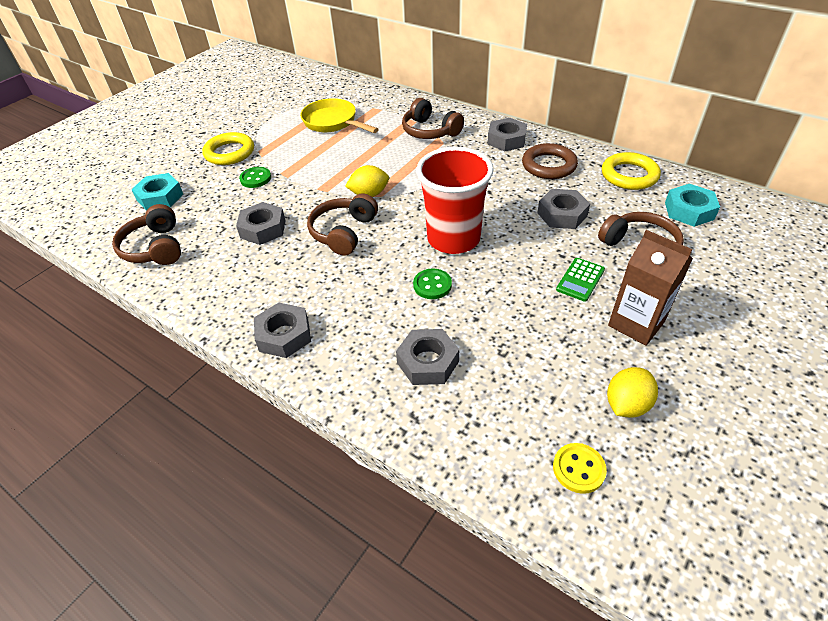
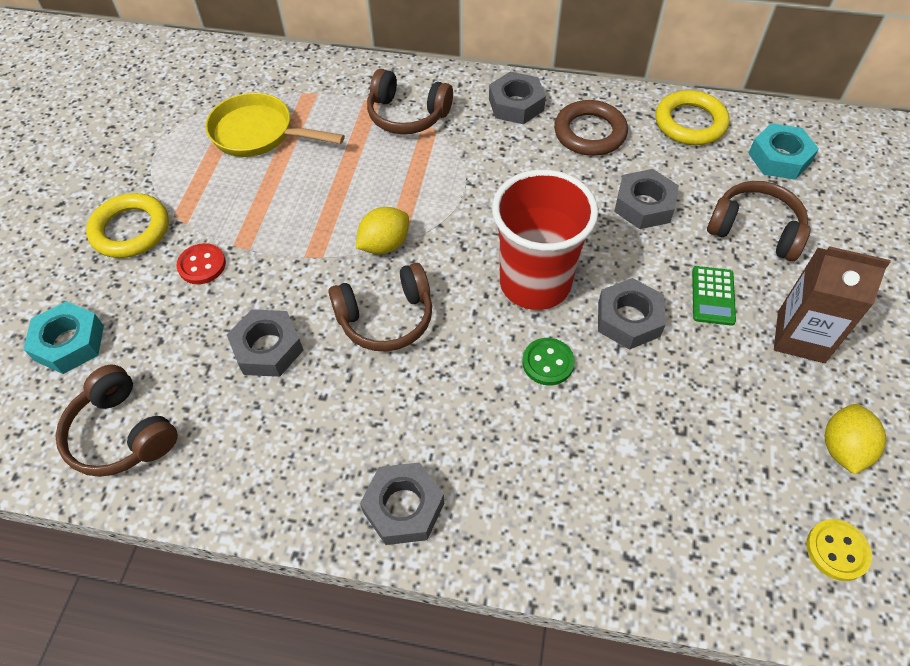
camera: 25 degrees left, 10 degrees up
green button [239,167,271,188] -> red button [176,243,226,284]
brown headphones [307,193,378,256] -> brown headphones turned 105 degrees counterclockwise [329,263,432,352]
grey nut [396,329,459,385] -> grey nut moved to [598,278,666,350]

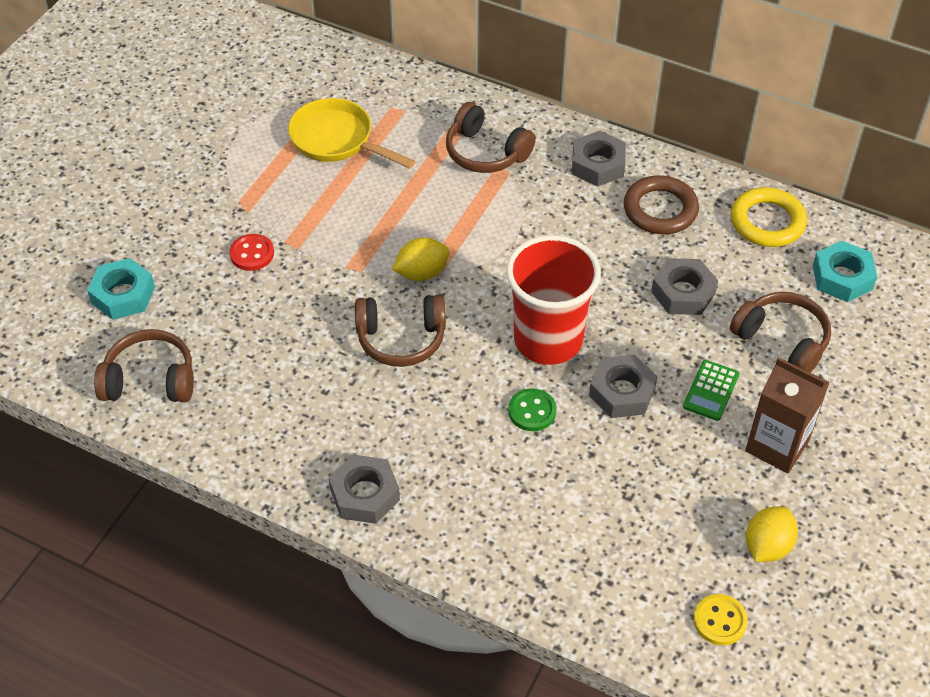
camera: 15 degrees right, 5 degrees down
brown headphones [56,365,178,477] -> brown headphones turned 120 degrees clockwise [94,329,194,402]
yellow ring [86,193,169,258] -> none
grey nut [227,309,304,377] -> none

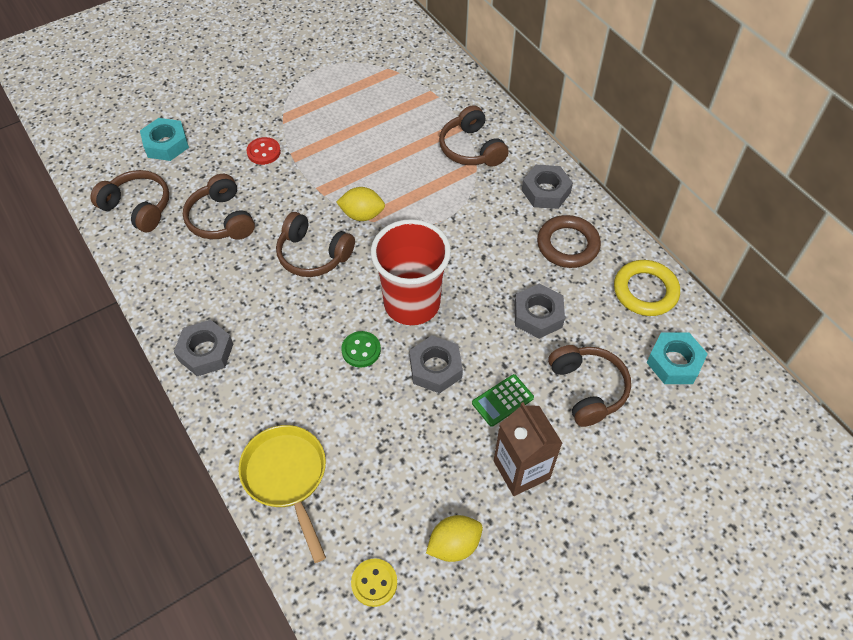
camera: 30 degrees right, 5 degrees up
yellow pan [288,98,416,169] -> yellow pan moved to [238,425,326,563]
none -> brown headphones [183,174,255,240]

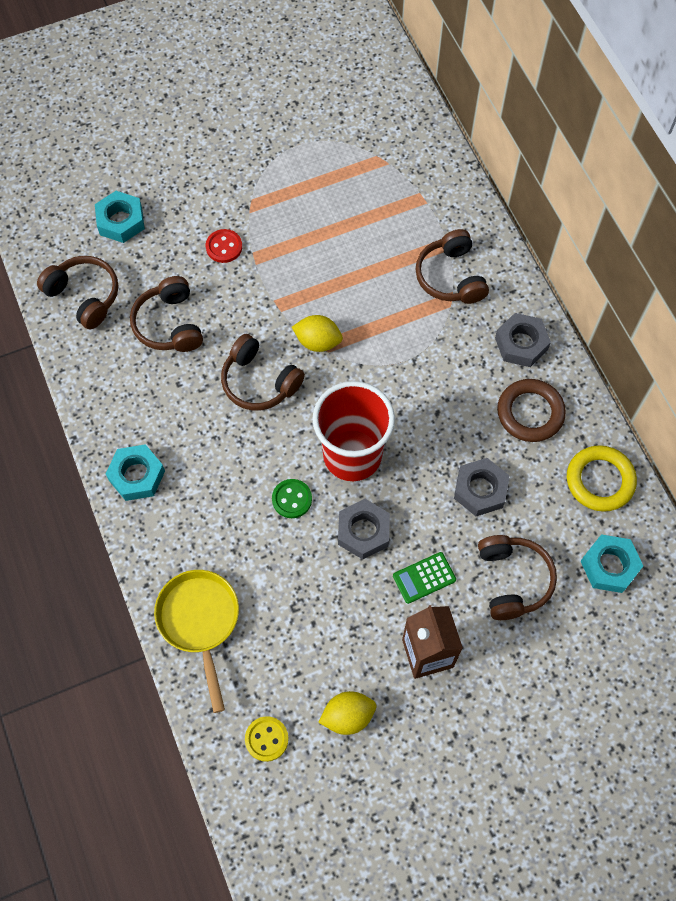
camera: 10 degrees right, 10 degrees up
grey nut [174,320,233,376] -> turquoise nut [106,444,165,501]

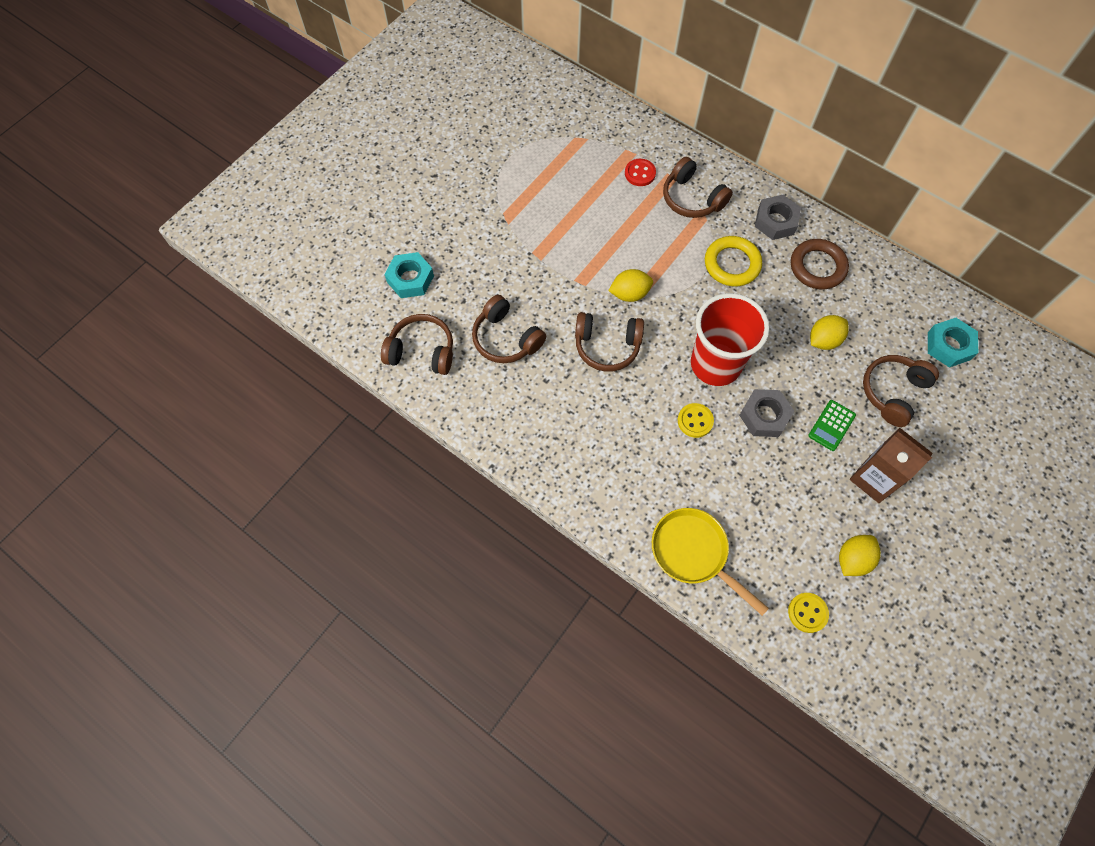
camera: 30 degrees left, 0 degrees up
turquoise nut [106,444,165,501] -> none
red button [206,229,242,263] -> red button moved to [625,159,656,186]
green button [272,479,312,518] -> yellow button [678,403,714,438]
grey nut [454,458,510,516] -> yellow lemon [810,315,849,350]
brown headphones [478,535,557,620] -> brown headphones turned 105 degrees counterclockwise [863,355,939,427]
yellow ring [567,445,637,512] -> yellow ring moved to [705,236,762,286]

